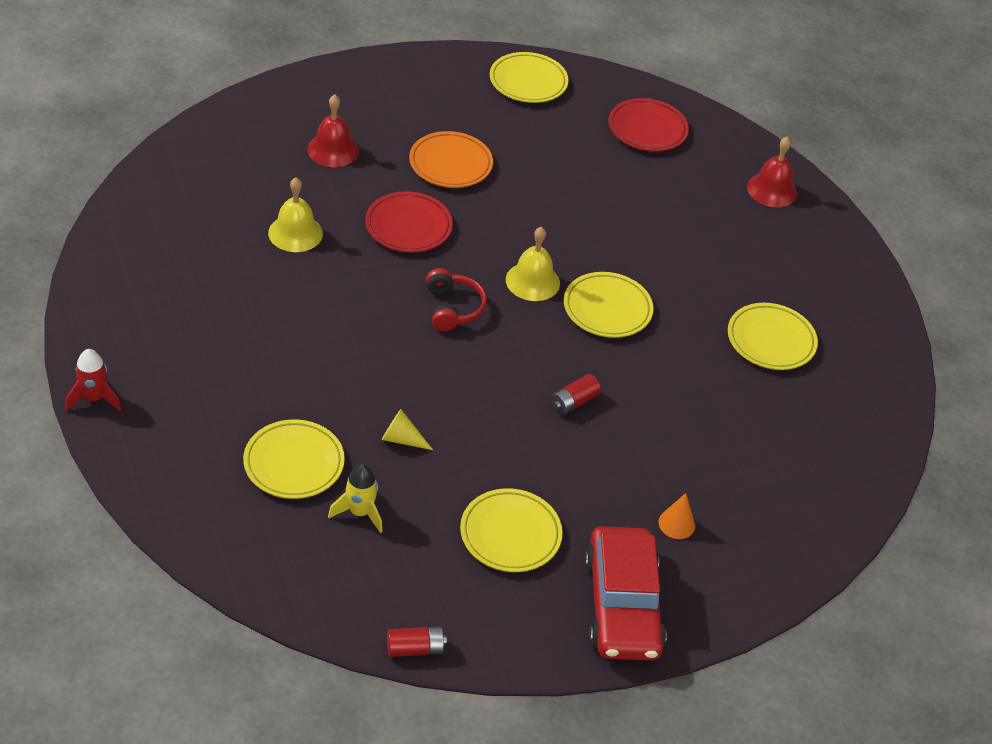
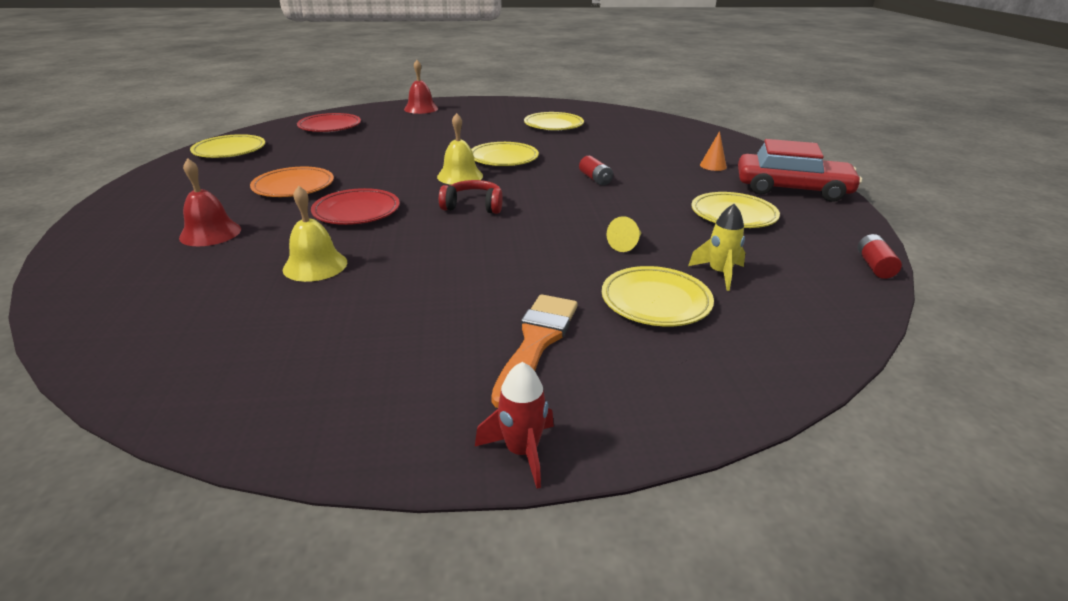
camera: 70 degrees left, 15 degrees down
none -> orange brush [491,294,577,408]

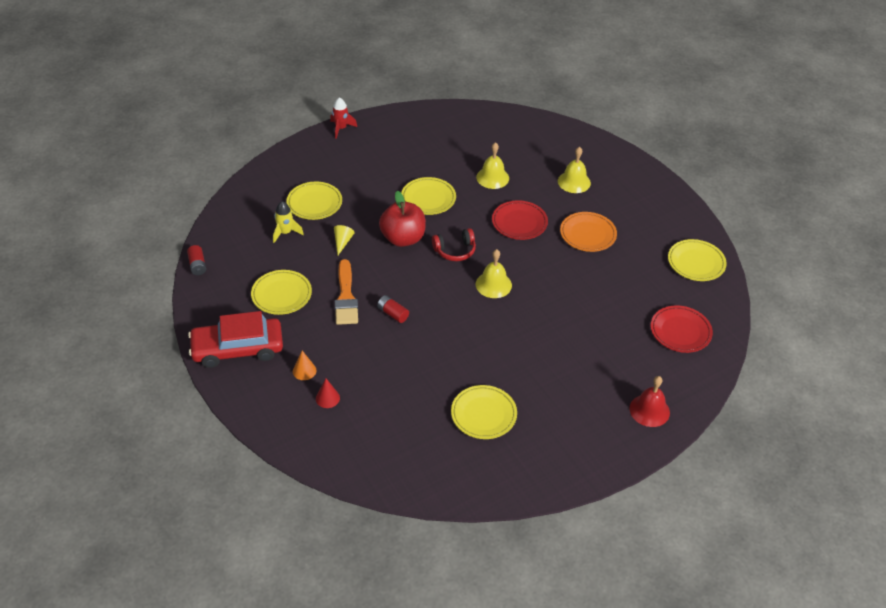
camera: 155 degrees right, 15 degrees up
red bell [179,158,241,246] -> yellow bell [558,147,591,193]
yellow plate [471,142,539,166] -> yellow plate moved to [401,177,456,215]
orange brush [491,294,577,408] -> orange brush moved to [335,259,358,325]
none -> red cone [316,378,340,408]
none -> red apple [379,191,426,247]

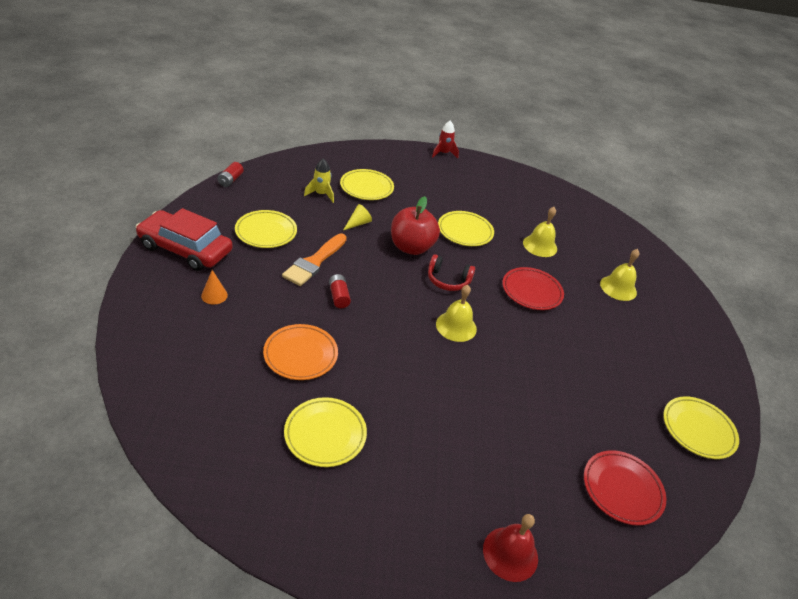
camera: 30 degrees right, 5 degrees down
red cone [316,378,340,408] -> none
orange plate [560,212,617,252] -> orange plate moved to [263,324,338,380]

